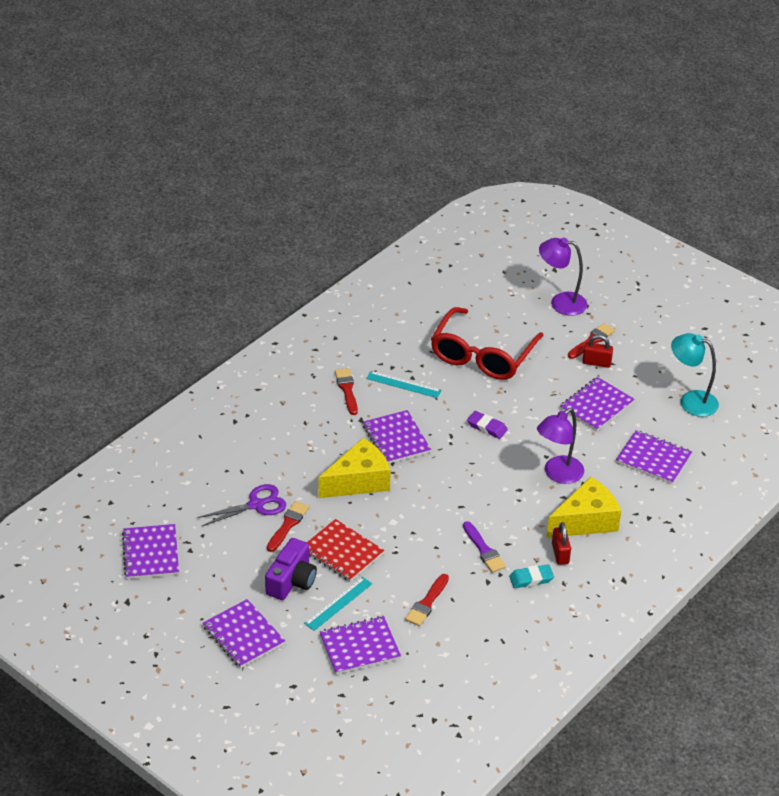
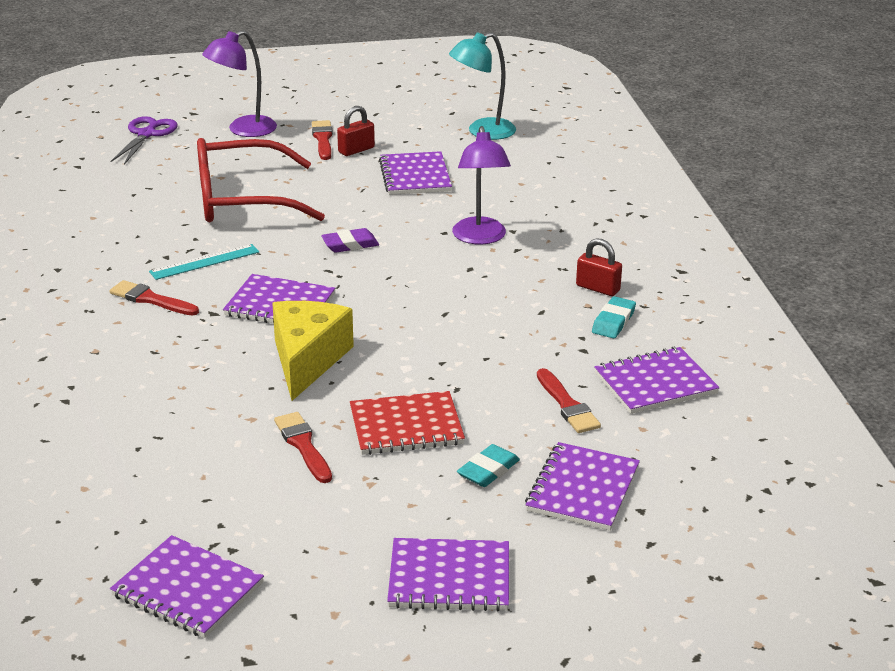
camera: 50 degrees left, 10 degrees down
purple scissors [197,484,286,526] -> purple scissors moved to [111,116,178,165]
purple camera [265,538,317,600] -> none
turquoise ruler [304,577,372,631] -> turquoise eraser [457,444,520,487]
red glasses [431,307,544,380] -> red glasses turned 105 degrees clockwise [197,138,325,222]
purple brush [463,521,506,573] -> none
yellow cheese [546,477,621,538] -> none
purple notebook [616,430,692,484] -> purple notebook moved to [594,347,719,414]

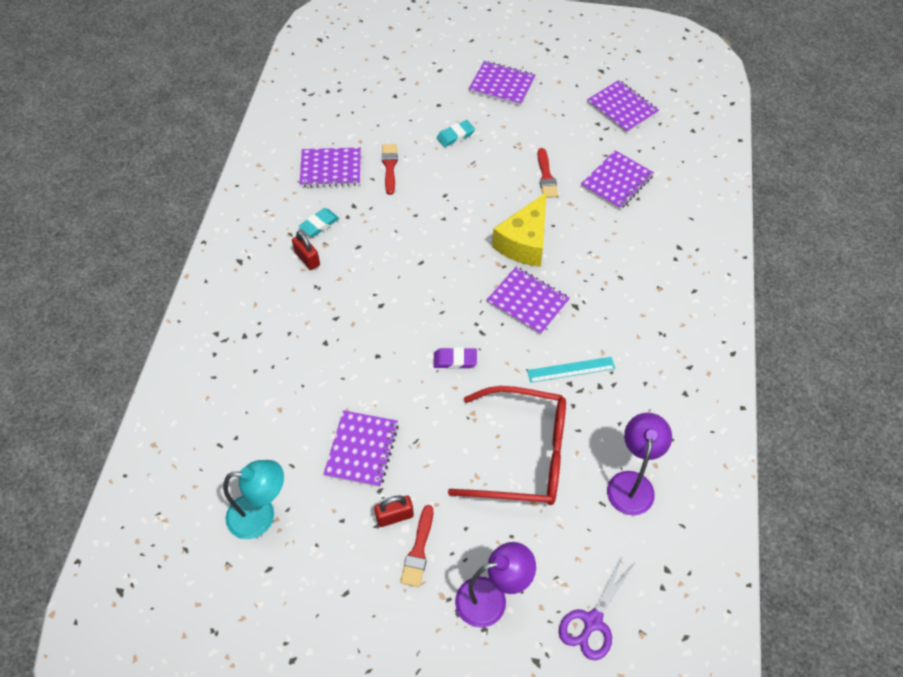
camera: 160 degrees left, 25 degrees up
red brush [110,280,199,316] -> none
red notebook [350,391,465,455] -> none
purple lamp [452,126,511,245] -> purple lamp moved to [607,413,672,515]
purple notebook [525,442,640,531] -> purple notebook moved to [581,150,654,210]

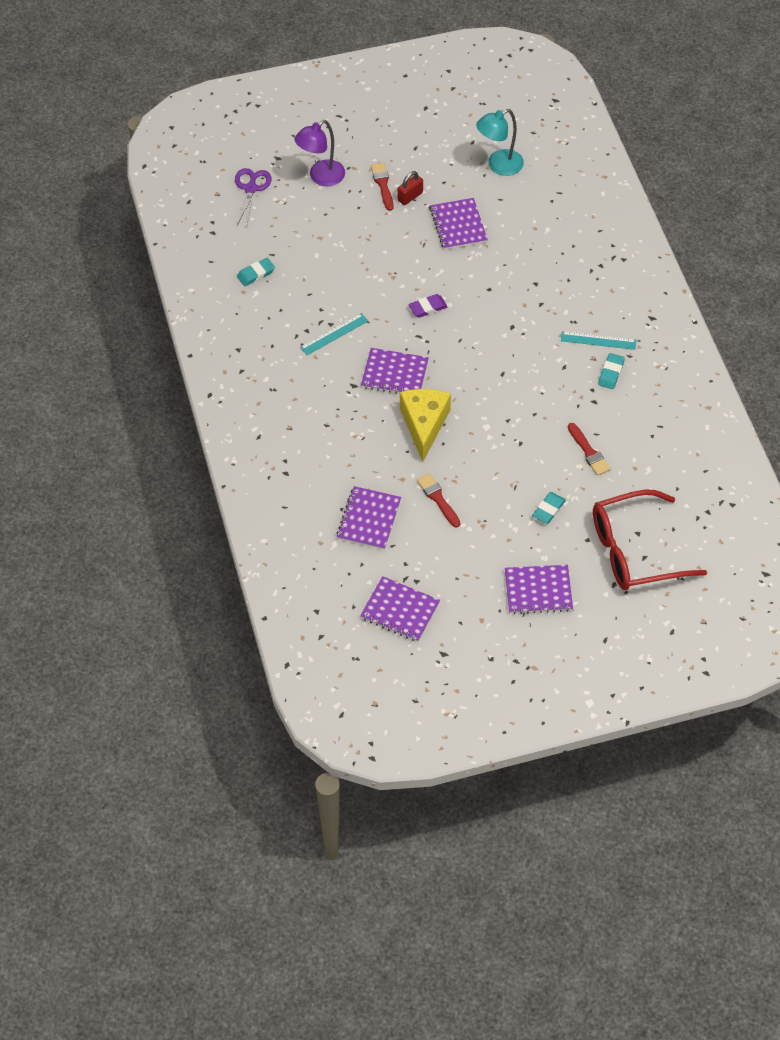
camera: 155 degrees right, 0 degrees up
red padlock [292,231,320,270] -> turquoise ruler [561,331,636,350]
purple notebook [300,148,361,187] -> none
red glasses [448,386,566,505] -> red glasses moved to [593,489,707,590]
purple lamp [607,413,672,515] -> turquoise eraser [237,258,275,286]

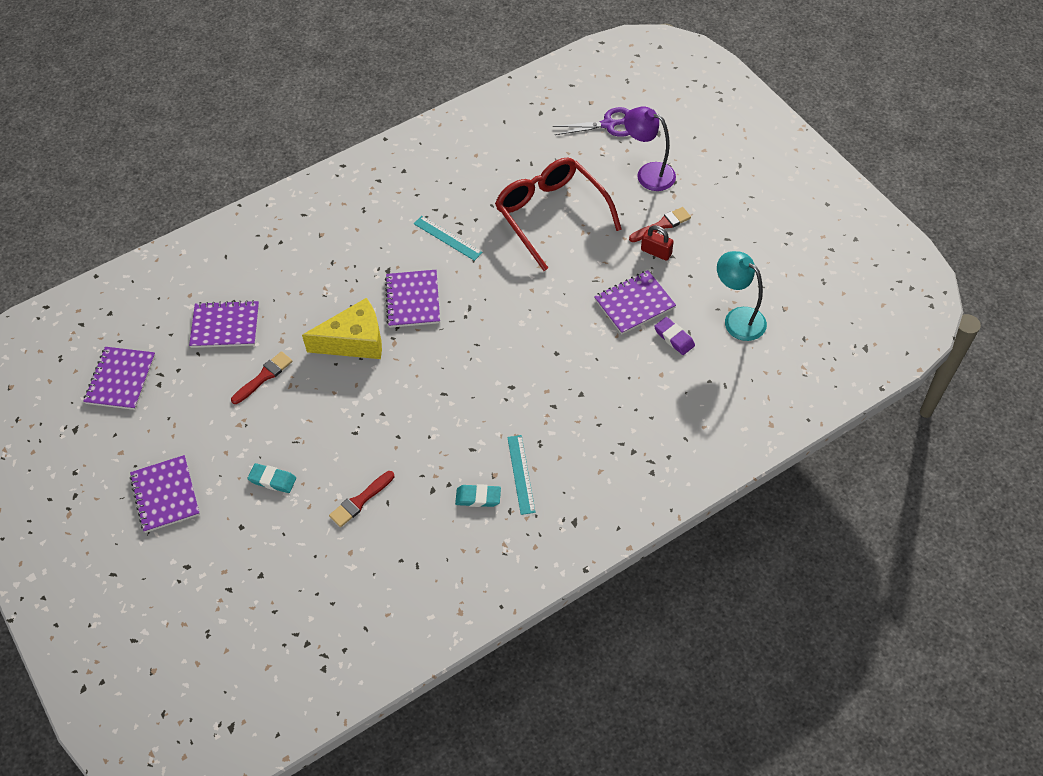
camera: 75 degrees right, 0 degrees up
turquoise eraser [237,258,275,286] -> none
purple eraser [408,294,448,318] -> purple eraser moved to [654,317,695,355]
red glasses [593,489,707,590] -> red glasses moved to [495,157,622,271]

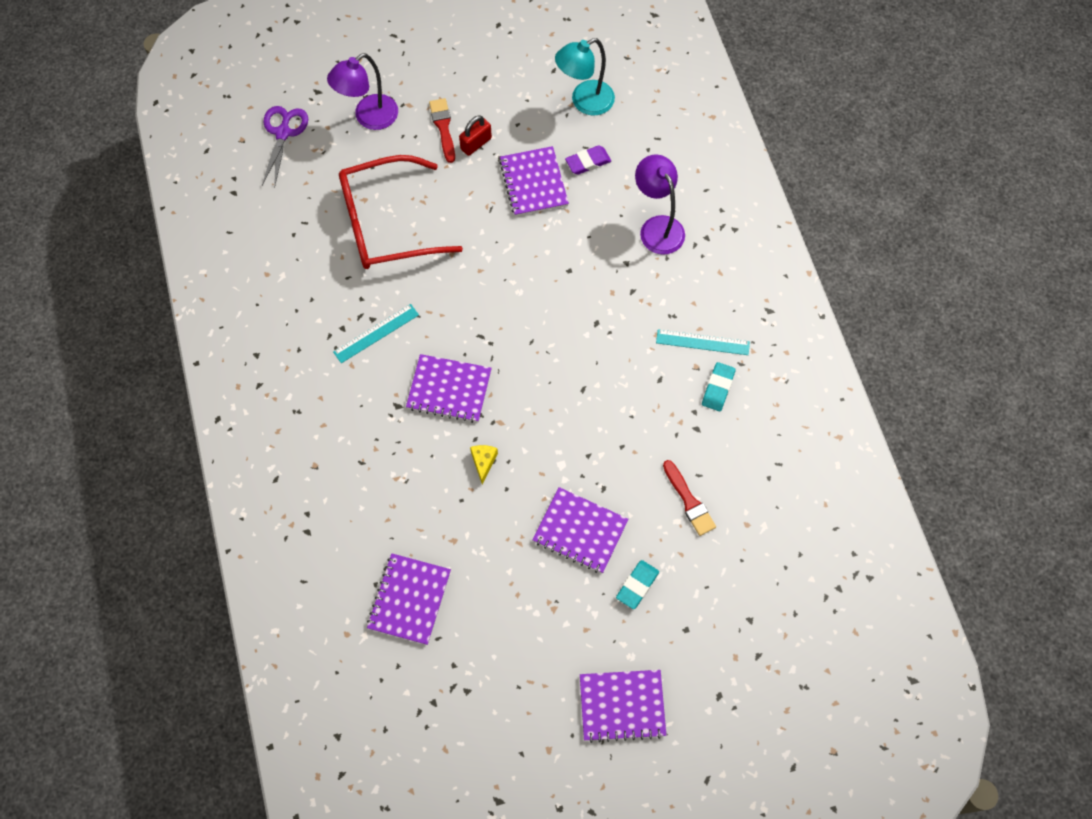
camera: 75 degrees left, 10 degrees up
purple notebook [83,347,156,410] -> purple notebook moved to [532,487,628,573]
red brush [231,351,293,404] -> none
yellow cheese [302,298,382,359] -> yellow cheese [470,445,498,485], size x0.43
none -> purple lamp [635,154,685,255]

